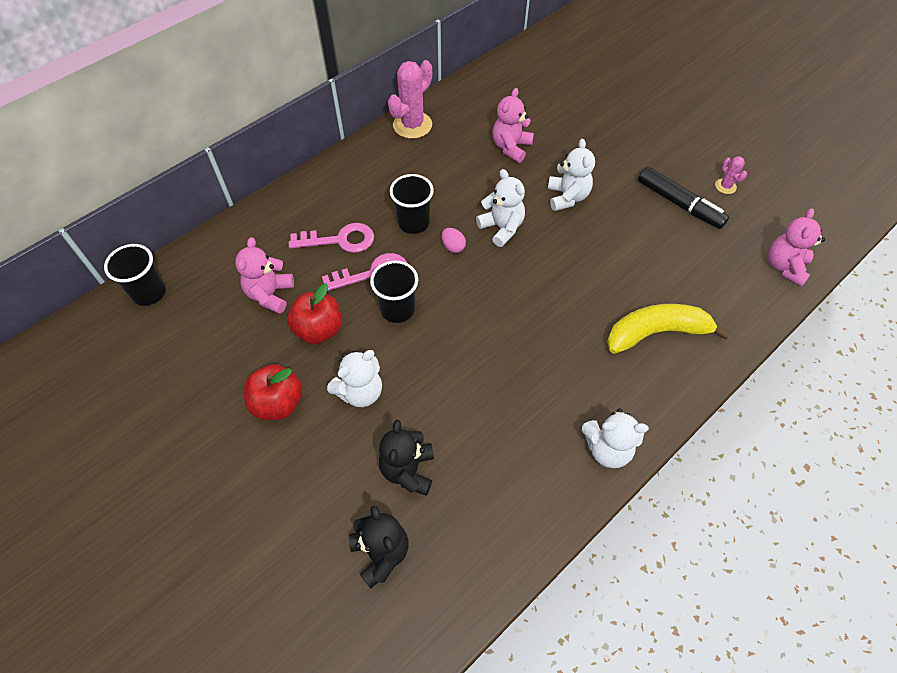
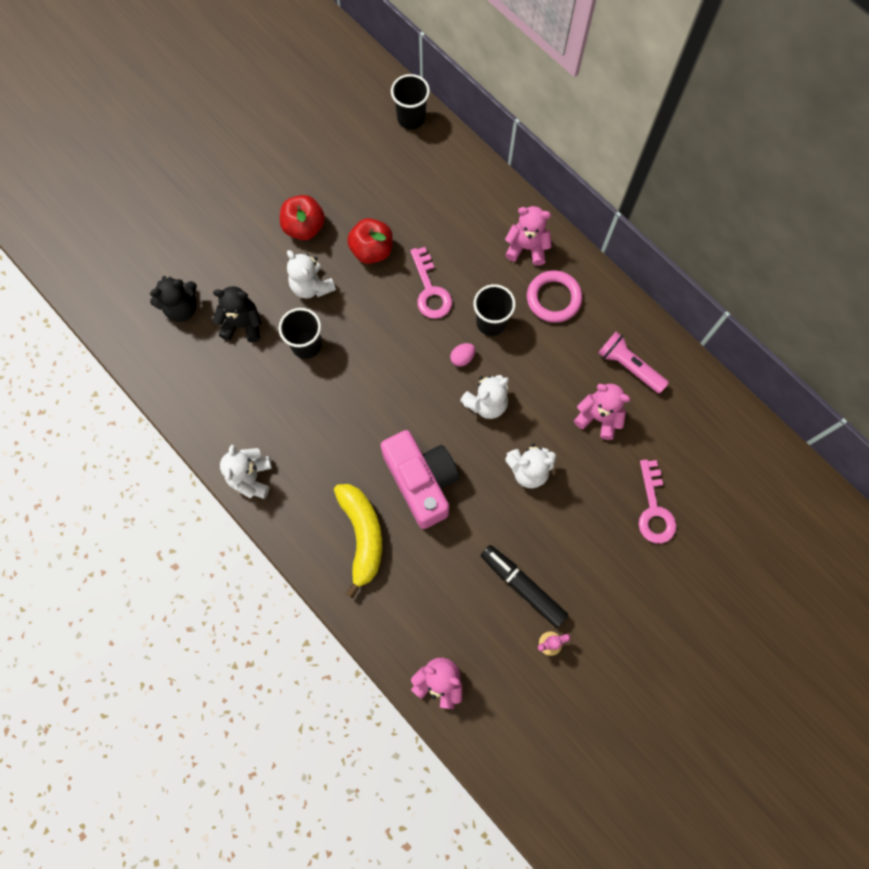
camera: 90 degrees right, 15 degrees up
pink teddy bear [235,237,294,314] -> pink teddy bear moved to [505,206,552,266]
pink key [289,223,374,253] -> pink key moved to [639,459,677,544]
black cup [370,260,418,323] -> black cup moved to [279,308,322,359]
pink cactus [388,60,432,139] -> none
black marker [638,166,729,229] -> black marker turned 90 degrees clockwise [481,545,568,628]
none -> pink camera [381,430,460,529]
none -> pink ring [527,271,582,323]
none -> pink flashlight [598,332,669,394]

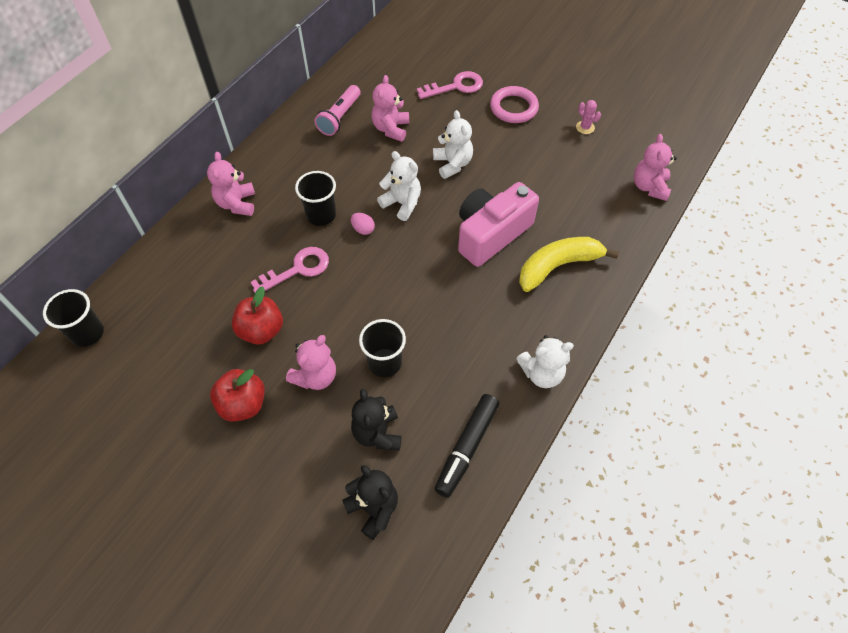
camera: 105 degrees left, 15 degrees down
white teddy bear [287,250,336,299] -> pink teddy bear [286,335,336,390]
black marker [481,545,568,628] -> black marker moved to [435,394,500,498]
pink ring [527,271,582,323] -> pink ring moved to [490,86,539,123]

